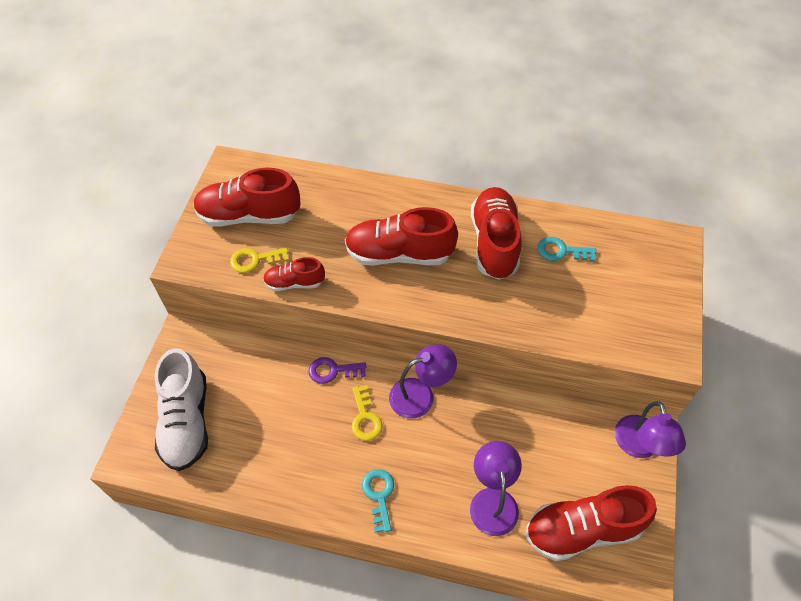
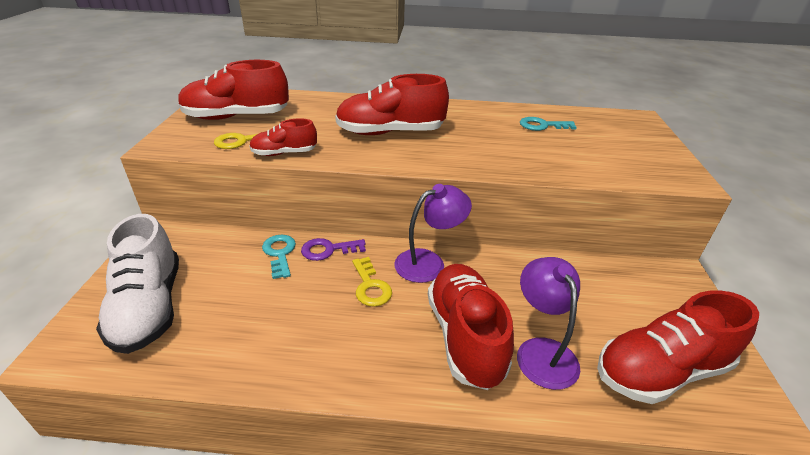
camera: 10 degrees left, 20 degrees down
turquoise key [362,469,394,533] -> turquoise key moved to [262,235,296,279]
red shoe [471,187,521,280] -> red shoe moved to [428,264,514,390]
purple lamp [615,401,686,458] -> none

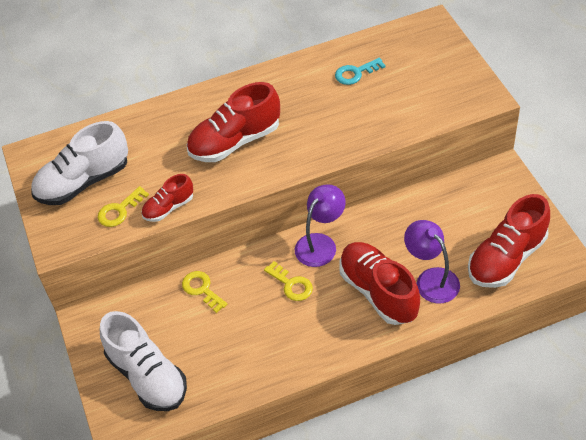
camera: 20 degrees left, 15 degrees up
red shoe [178,60,289,120] -> white shoe [31,121,128,205]
turquoise key [262,235,296,279] -> yellow key [182,271,227,313]
purple key [301,238,366,261] -> none

